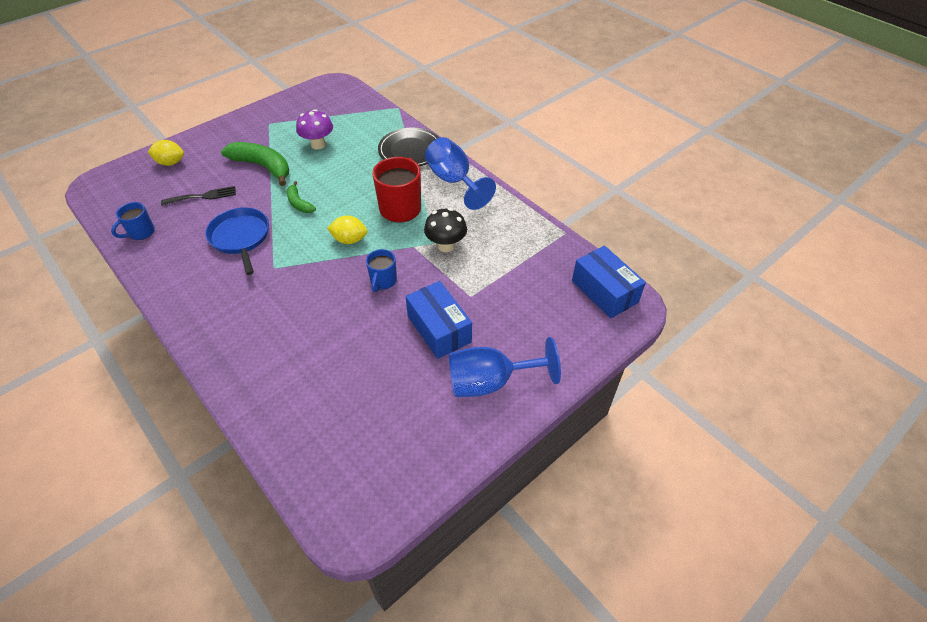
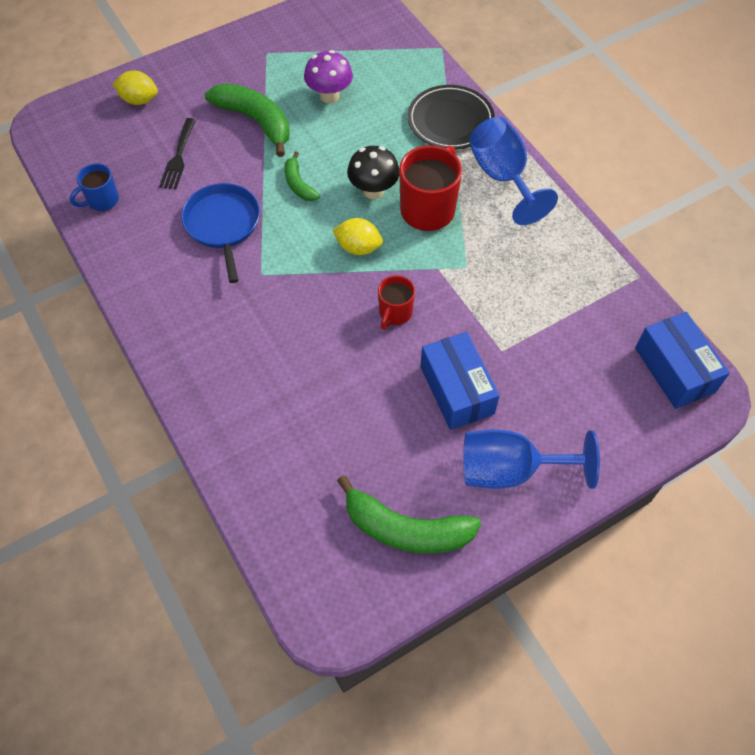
camera: 10 degrees right, 10 degrees up
black fork [161,186,236,206] -> black fork turned 105 degrees clockwise [159,118,196,189]
blue mug [366,249,397,292] -> red mug [378,275,415,330]
black mushroom [424,208,467,252] -> black mushroom moved to [347,146,399,199]
none -> green banana [337,475,481,553]

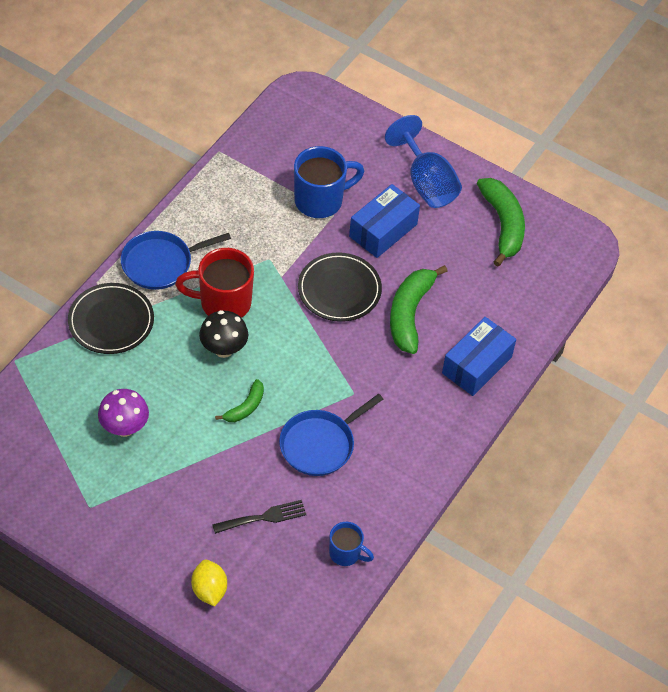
camera: 120 degrees left, 5 degrees down
green banana [205,83,290,157] -> green banana moved to [390,265,448,354]
yellow lemon [332,218,383,255] -> none
red mug [378,275,415,330] -> black plate [298,252,382,322]
blue goblet [469,117,558,225] -> blue pan [121,231,231,290]
blue box [635,312,730,409] -> blue box moved to [442,317,516,396]
none -> blue mug [294,146,364,218]

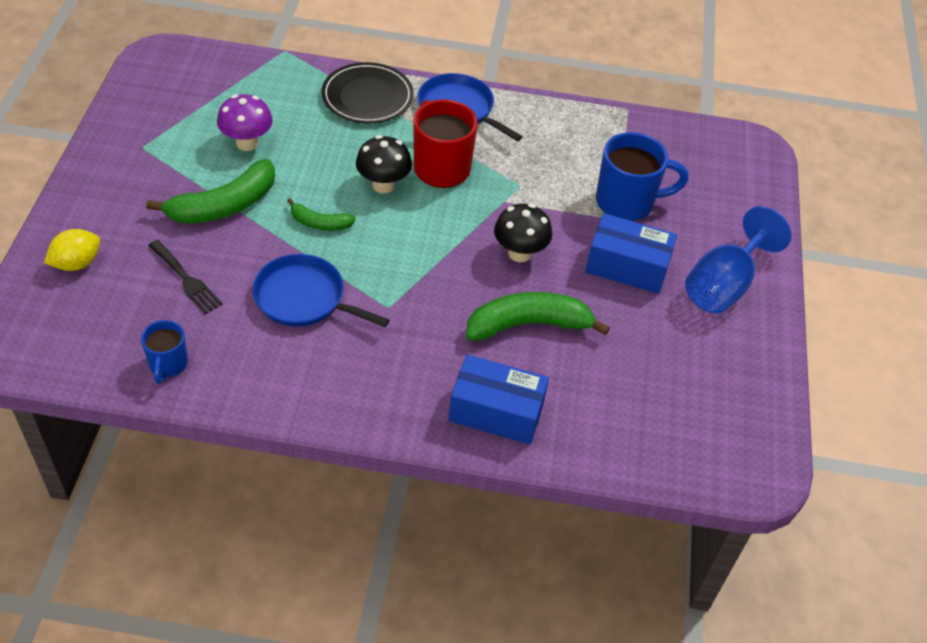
camera: 65 degrees right, 5 degrees down
blue mug [294,146,364,218] -> blue mug turned 45 degrees counterclockwise [596,132,688,221]
black plate [298,252,382,322] -> black mushroom [494,204,552,262]
green banana [477,178,525,266] -> green banana moved to [146,159,275,224]

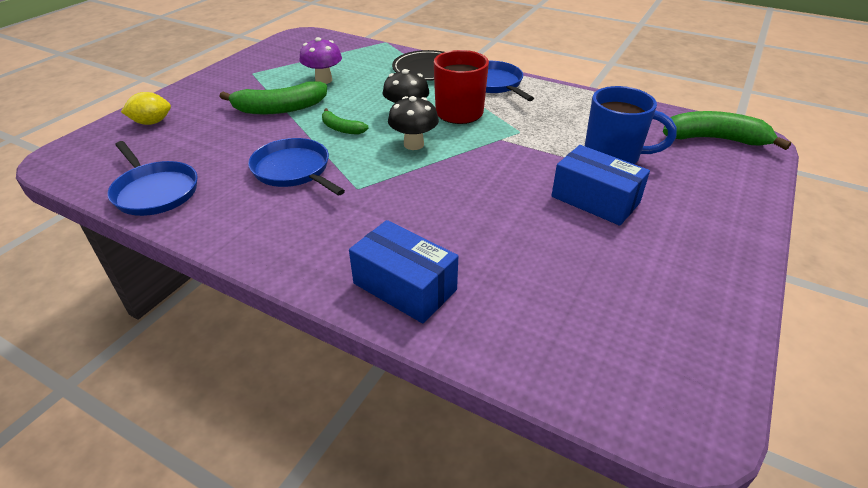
camera: 25 degrees right, 10 degrees down
blue mug [141,320,188,384] -> blue pan [107,141,197,216]
black fork [148,240,223,314] -> none
green banana [466,292,610,341] -> green banana moved to [663,111,791,150]
black mushroom [494,204,552,262] -> black mushroom moved to [388,96,439,150]
blue goblet [685,206,792,313] -> none

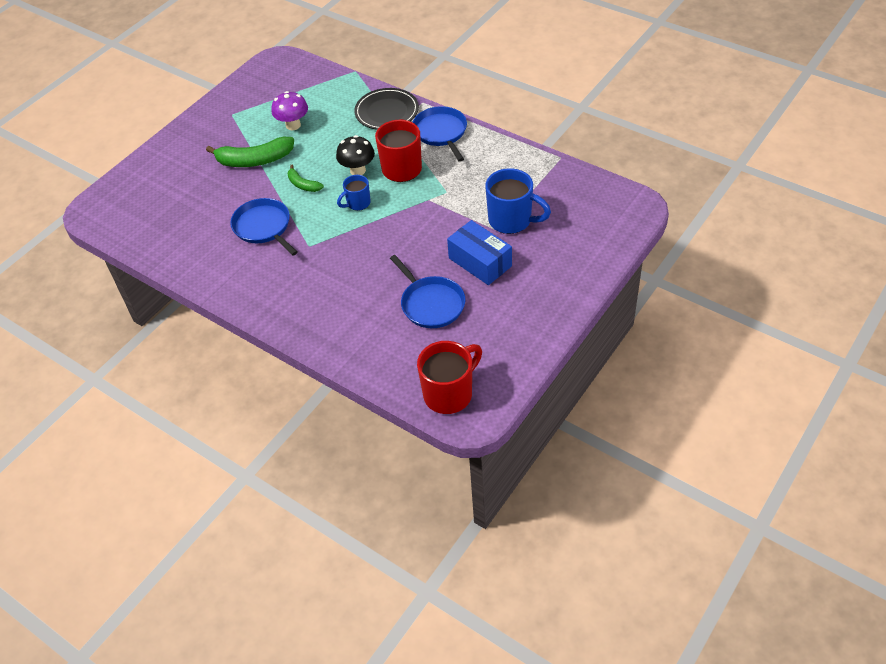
camera: 10 degrees right, 10 degrees up
blue pan [107,141,197,216] -> blue pan moved to [390,255,465,328]
yellow lemon [121,92,171,125] -> none
blue box [349,220,458,323] -> none
black mushroom [388,96,439,150] -> blue mug [337,175,371,211]
green banana [663,111,791,150] -> none
none -> red mug [417,341,482,414]

